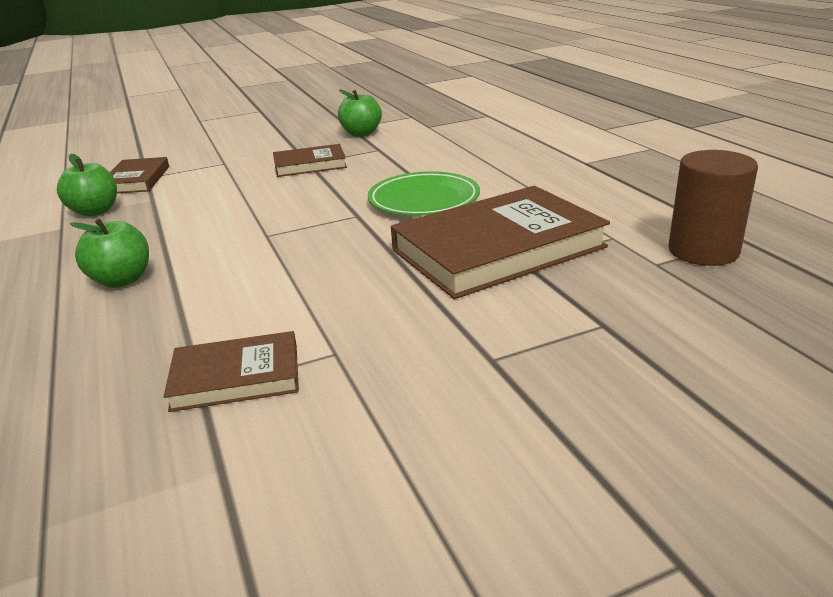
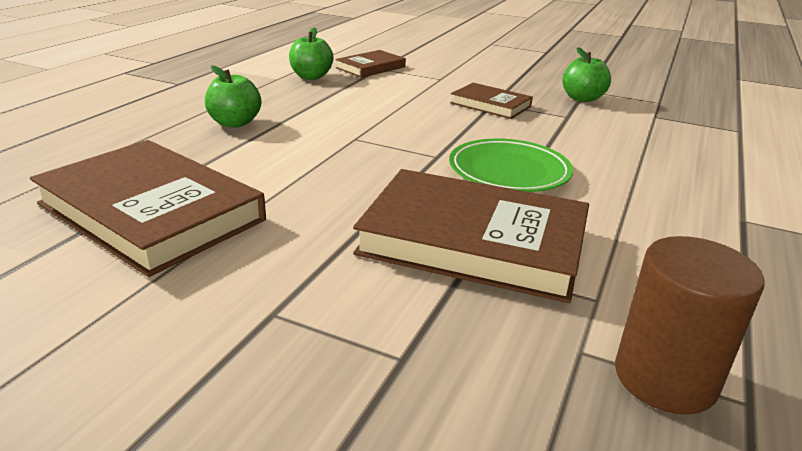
camera: 45 degrees right, 0 degrees up
brown book [163,331,299,412] -> brown book [30,140,266,277], size x1.91

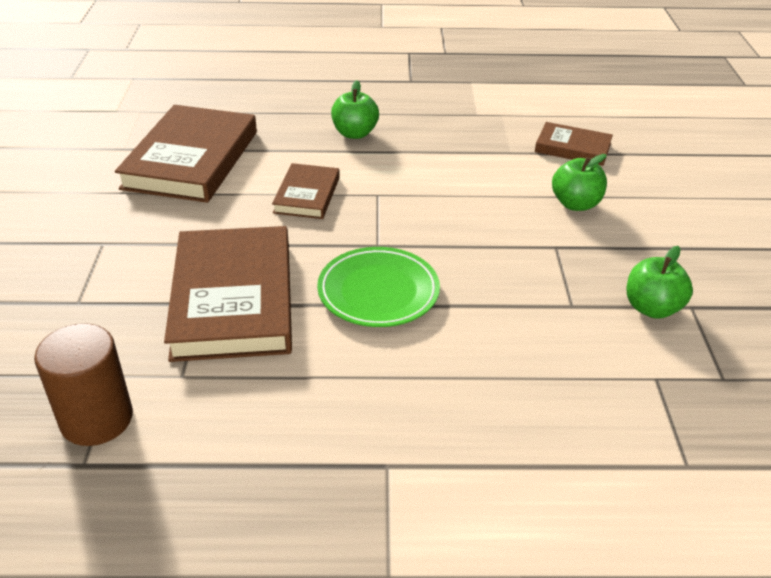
camera: 65 degrees right, 10 degrees up
green apple [289,27,334,80] -> green apple moved to [552,154,607,211]
brown book [450,83,533,119] -> brown book moved to [272,163,340,219]

